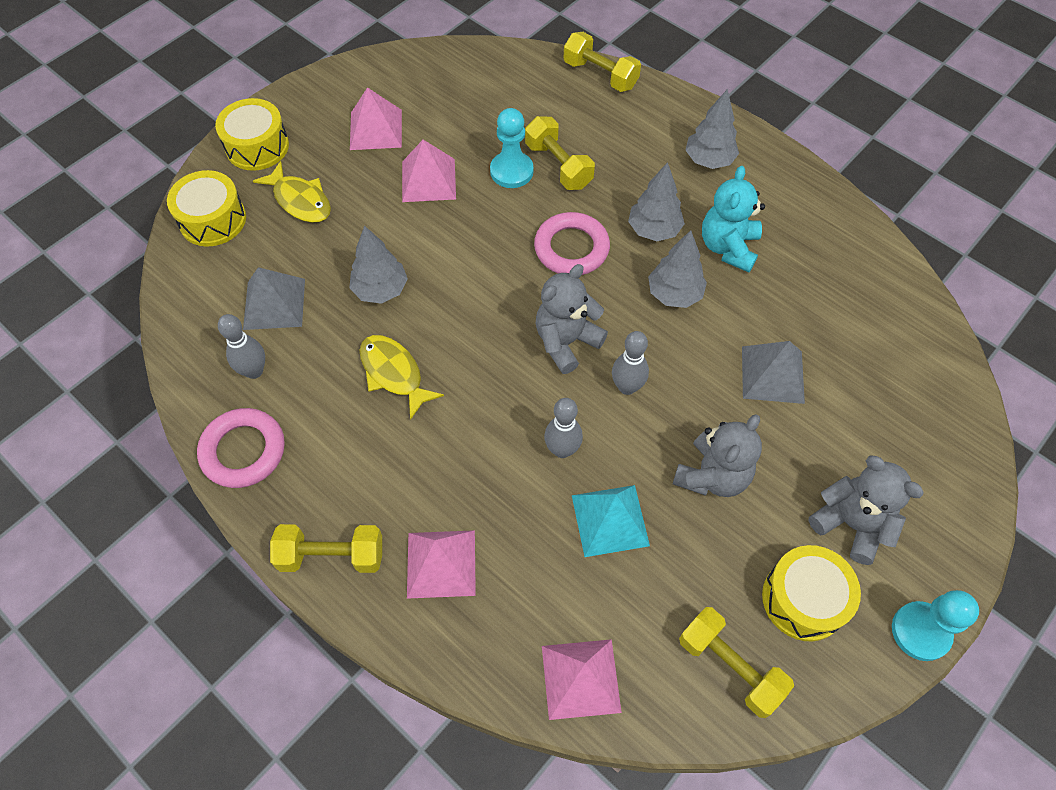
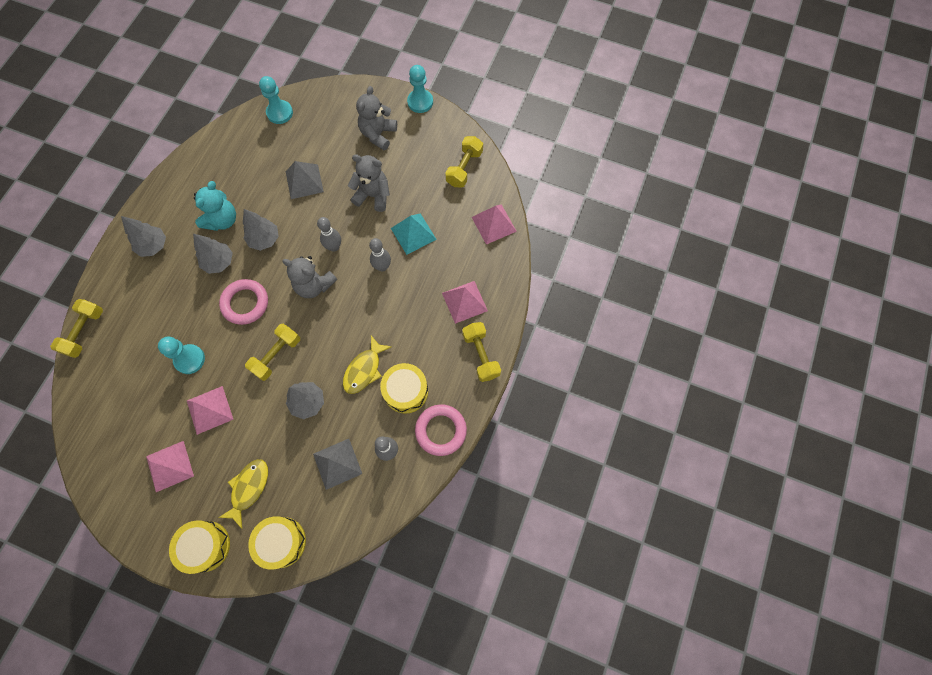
camera: 110 degrees left, 10 degrees up
yellow dumbbell [525,116,595,190] -> yellow dumbbell moved to [245,324,300,381]
turquoise teddy bear [702,166,765,272] -> turquoise teddy bear turned 60 degrees counterclockwise [194,181,236,231]
yellow drum [762,545,861,641] -> yellow drum moved to [380,363,428,414]
none -> turquoise pawn [259,76,293,124]

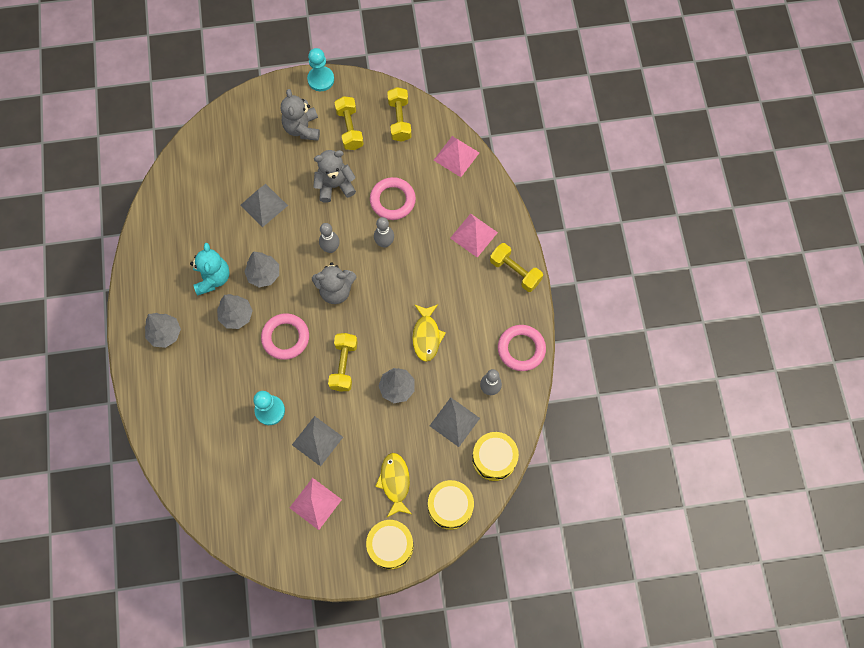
camera: 30 degrees left, 0 degrees up
yellow dumbbell [50,299,103,358] -> yellow dumbbell moved to [334,96,364,150]
pink pyramid [187,386,233,435] -> grey pyramid [292,416,343,466]
turquoise pawn [259,76,293,124] -> none
yellow drum [380,363,428,414] -> yellow drum moved to [472,432,519,481]
turquoise pyramid [391,213,437,255] -> pink ring [370,177,416,220]

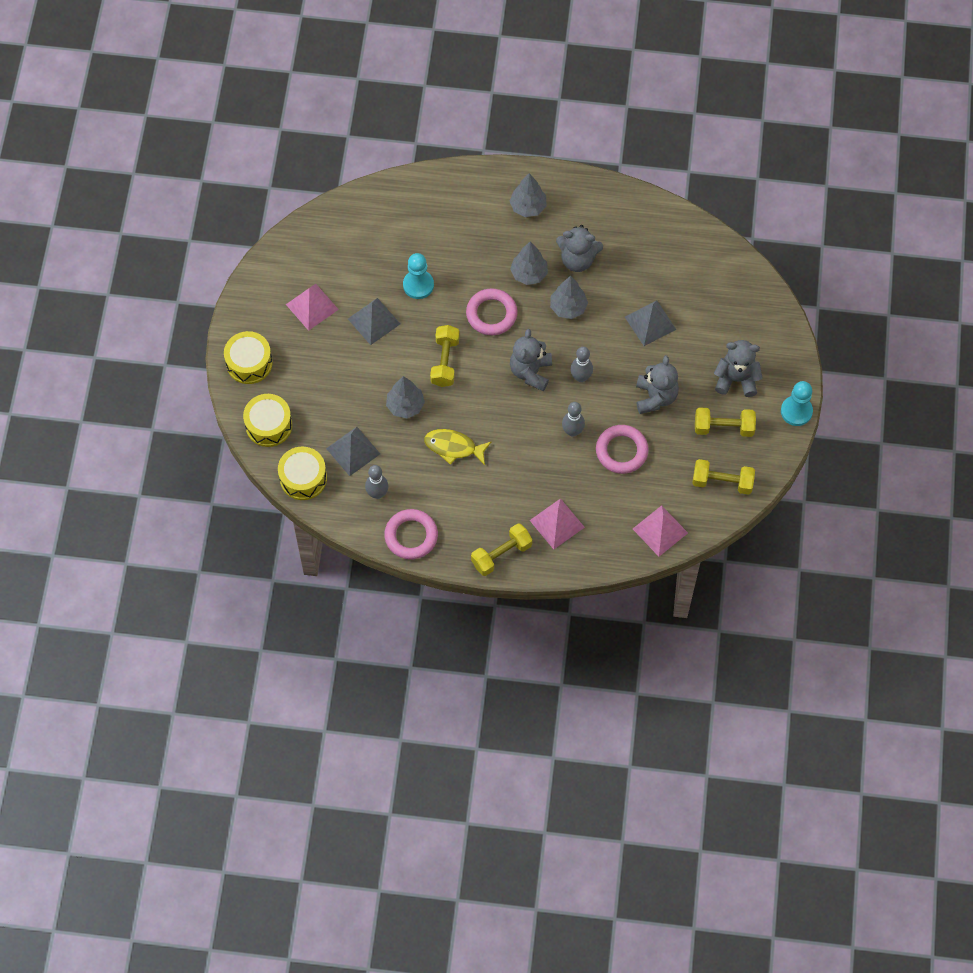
camera: 105 degrees right, 5 degrees down
turquoise teddy bear [190,243,230,296] -> grey teddy bear [556,225,603,272]
yellow dumbbell [328,333,358,392] -> yellow dumbbell turned 75 degrees clockwise [430,325,460,387]
yellow fish [375,453,412,517] -> none

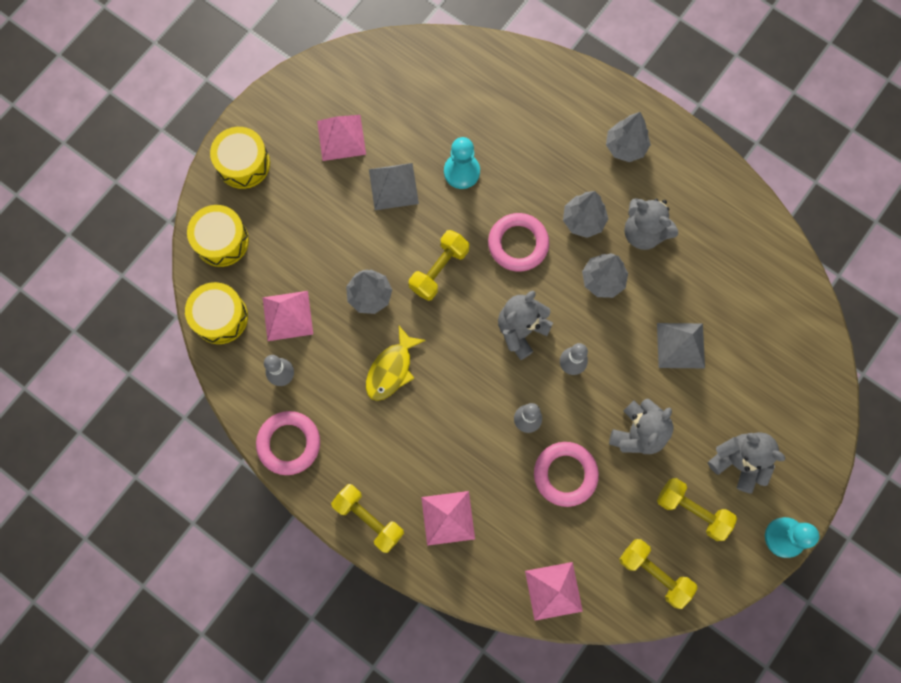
camera: 30 degrees right, 10 degrees up
grey pyramid [326,427,380,476] -> pink pyramid [263,291,313,341]
yellow fish [424,429,492,465] -> yellow fish turned 105 degrees counterclockwise [366,326,426,401]
yellow dumbbell [471,523,532,576] -> yellow dumbbell turned 45 degrees clockwise [331,484,404,553]

